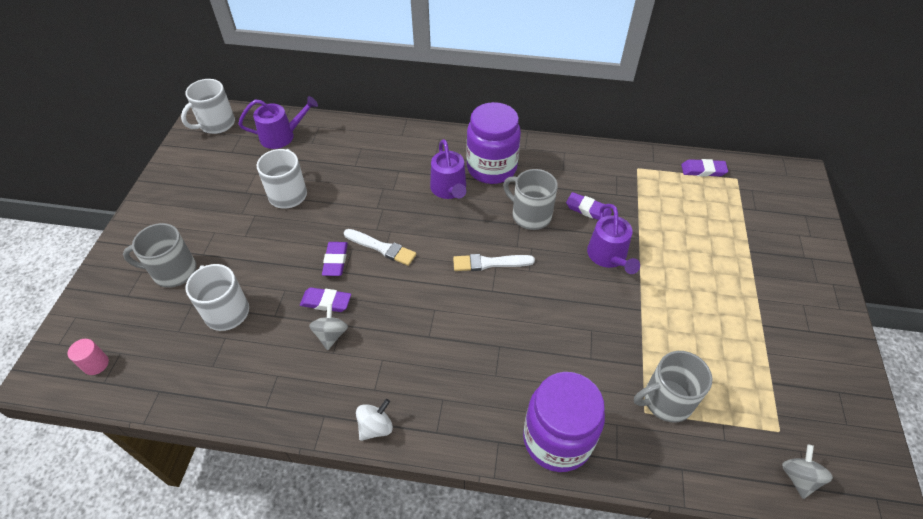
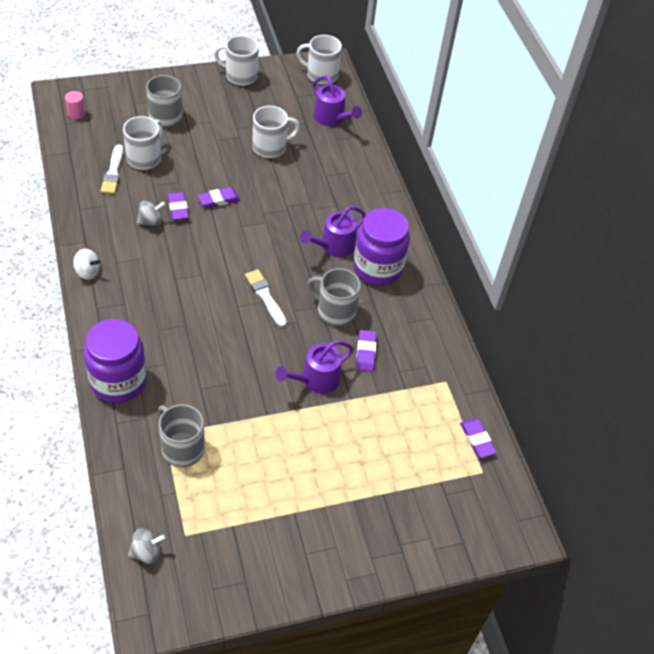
camera: 60 degrees right, 0 degrees up
white brush [344,229,416,266] -> white brush moved to [101,144,123,194]
grey mug [503,169,558,230] -> grey mug turned 75 degrees counterclockwise [307,268,361,326]
none -> white mug [214,35,259,86]

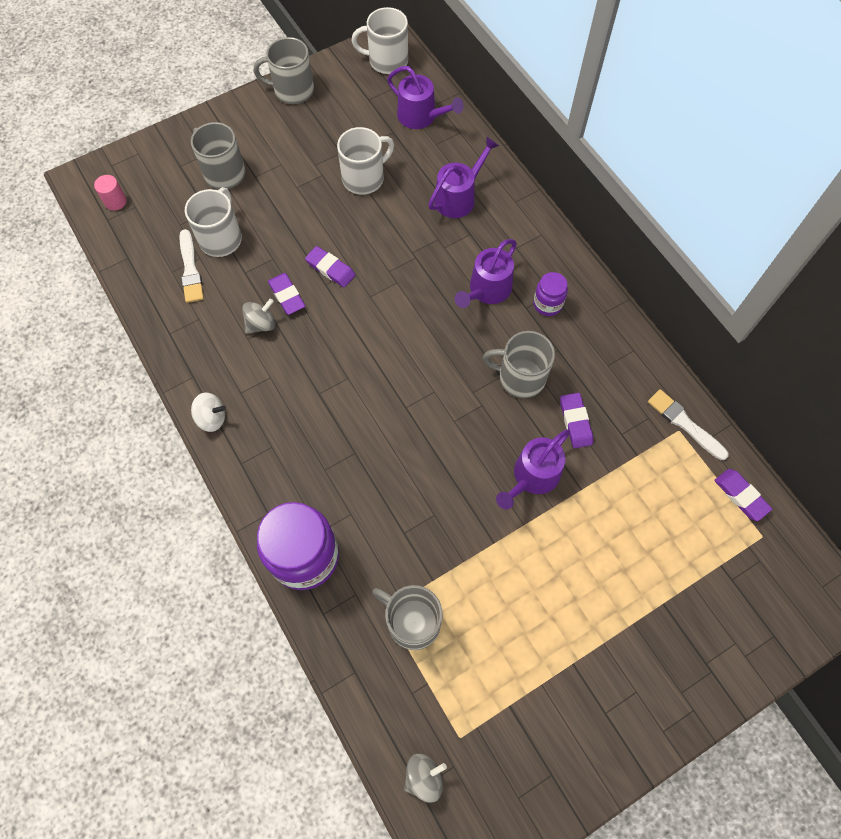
camera: 10 degrees left, 15 degrees up
purple eraser [198,187,240,208] -> purple eraser turned 75 degrees clockwise [305,246,355,288]
white mug [214,35,259,86] -> grey mug [254,37,314,104]
white brush [245,269,287,327] -> white brush moved to [648,389,729,460]
purple jar [354,208,410,286] -> purple jar [533,272,568,316], size x0.49
none -> purple watering can [428,137,499,218]

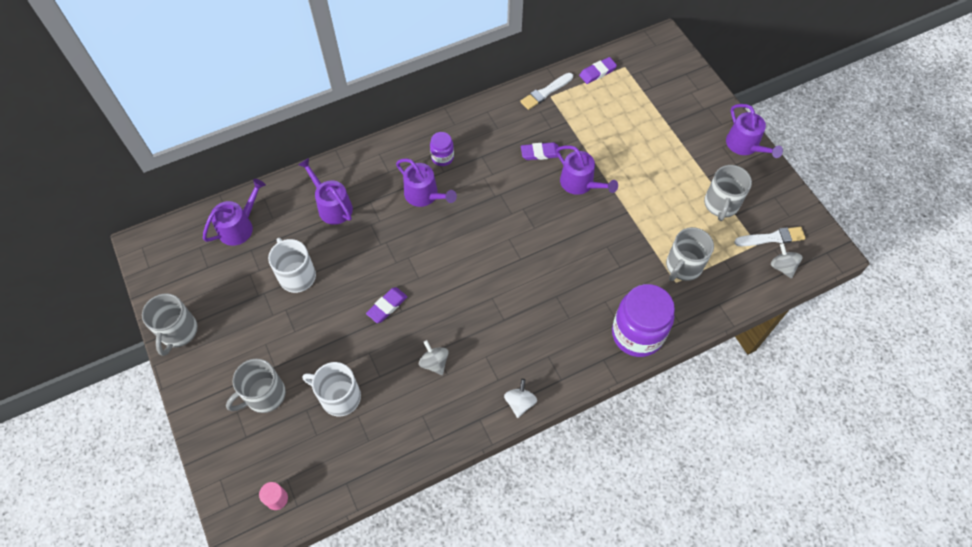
camera: 85 degrees left, 5 degrees down
white brush [179,229,204,303] -> white brush moved to [734,227,806,246]
purple eraser [268,273,305,315] -> none
white mug [352,7,408,74] -> none
grey mug [483,331,555,398] -> grey mug moved to [704,165,752,221]
none -> purple watering can [726,104,783,158]

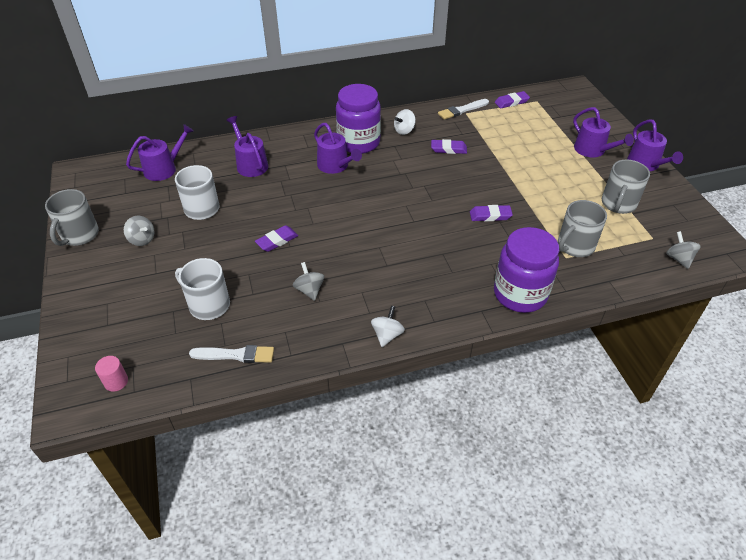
camera: 10 degrees right, 15 degrees down
grey mug [226,359,286,413] -> none
purple jar [430,132,454,166] -> purple jar [336,84,381,154], size x2.05
purple watering can [556,145,618,195] -> purple watering can moved to [573,107,634,157]
white brush [734,227,806,246] -> white brush moved to [189,345,274,363]
none -> grey spinning top [124,216,154,246]
none -> white spinning top [394,109,416,135]
none -> purple eraser [470,205,513,221]

